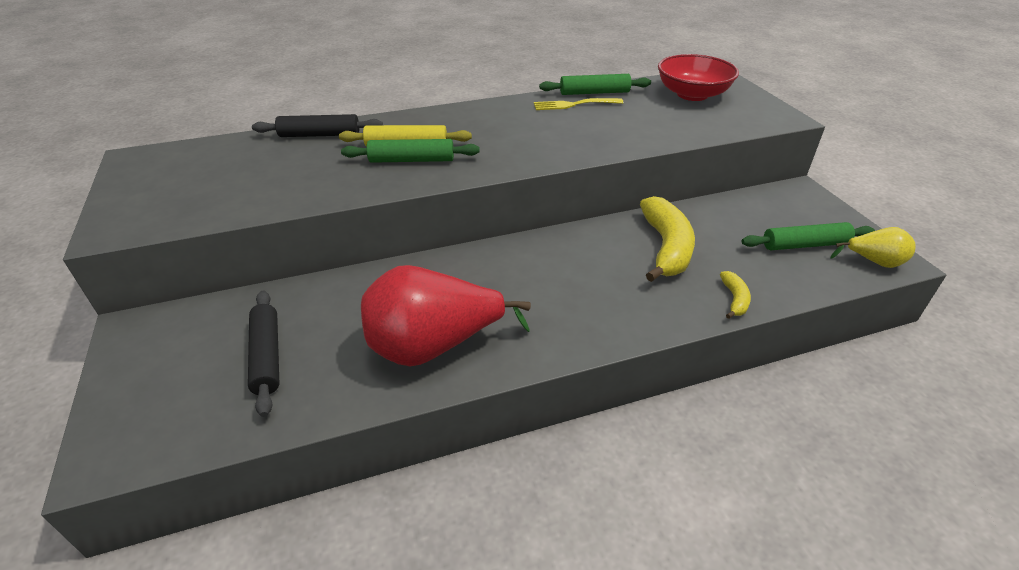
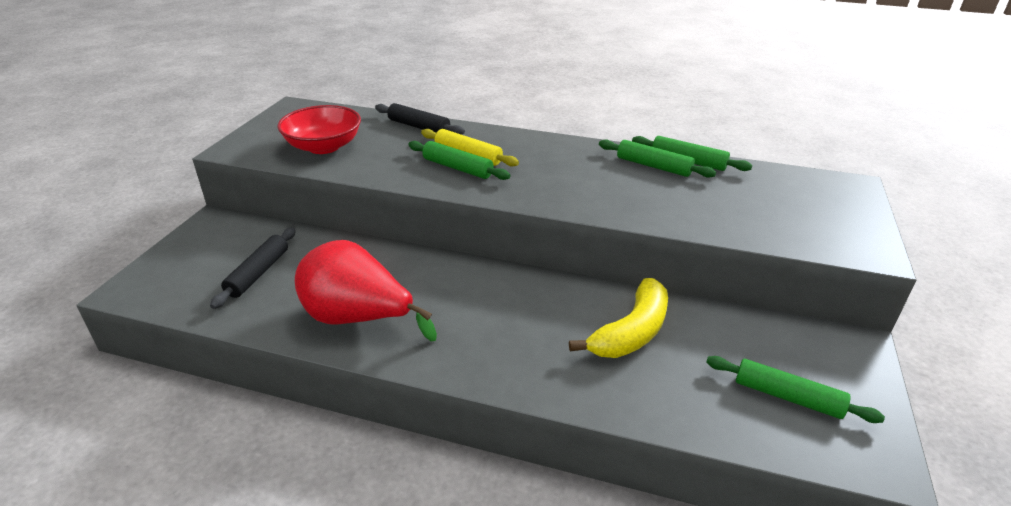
camera: 35 degrees right, 5 degrees down
yellow fork [534,98,623,110] -> green rolling pin [599,139,716,178]
red bowl [658,54,739,101] -> red bowl moved to [277,105,361,154]
yellow banana [720,271,751,319] -> none
yellow pear [831,227,916,268] -> none

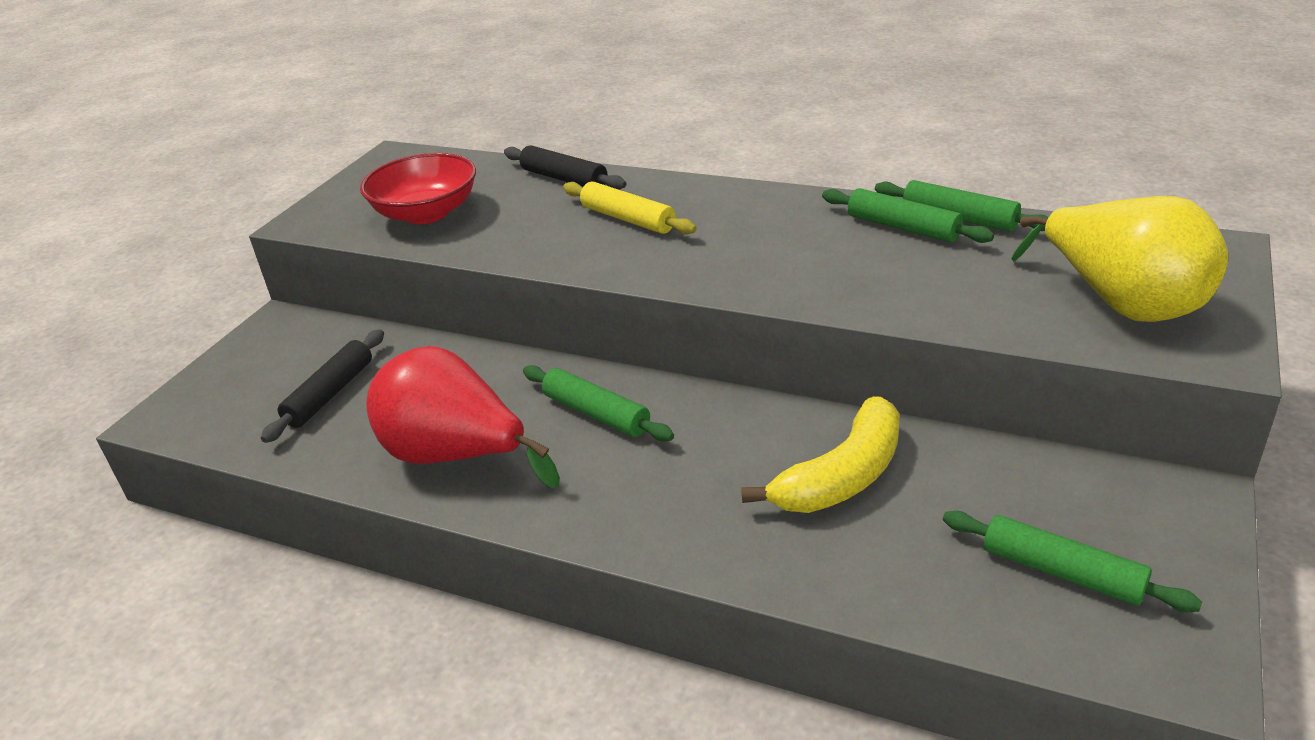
camera: 10 degrees right, 0 degrees up
green rolling pin [408,141,510,180] -> green rolling pin moved to [523,365,674,441]
none -> yellow pear [1011,196,1229,322]

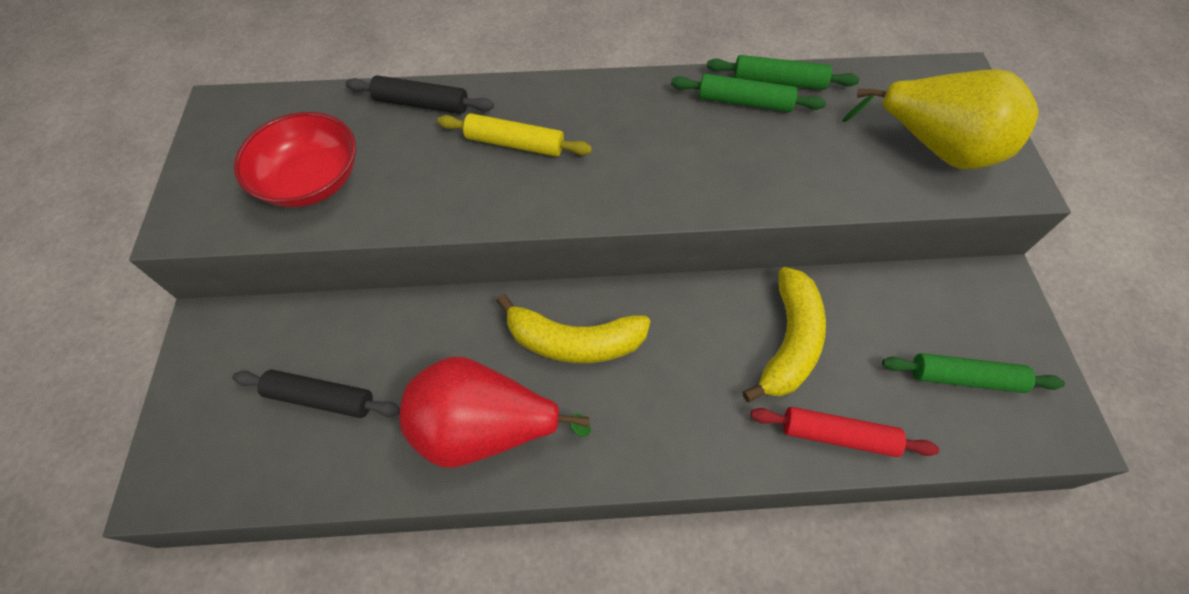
camera: 30 degrees left, 25 degrees up
black rolling pin [261,329,384,443] -> black rolling pin turned 75 degrees counterclockwise [232,370,400,418]
green rolling pin [523,365,674,441] -> yellow banana [496,294,650,363]
none -> red rolling pin [751,407,939,457]

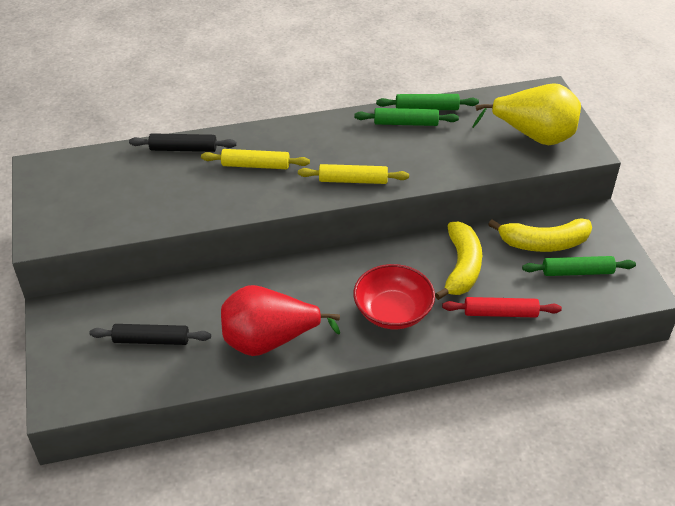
camera: 10 degrees left, 15 degrees down
red bowl [234,112,356,207] -> red bowl moved to [353,264,435,329]
yellow banana [496,294,650,363] -> yellow banana moved to [488,218,592,252]
none -> yellow rolling pin [298,164,409,184]

